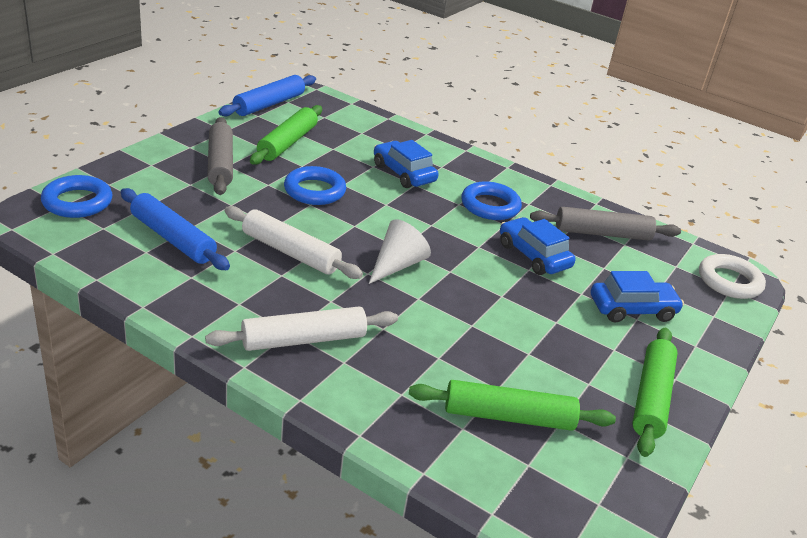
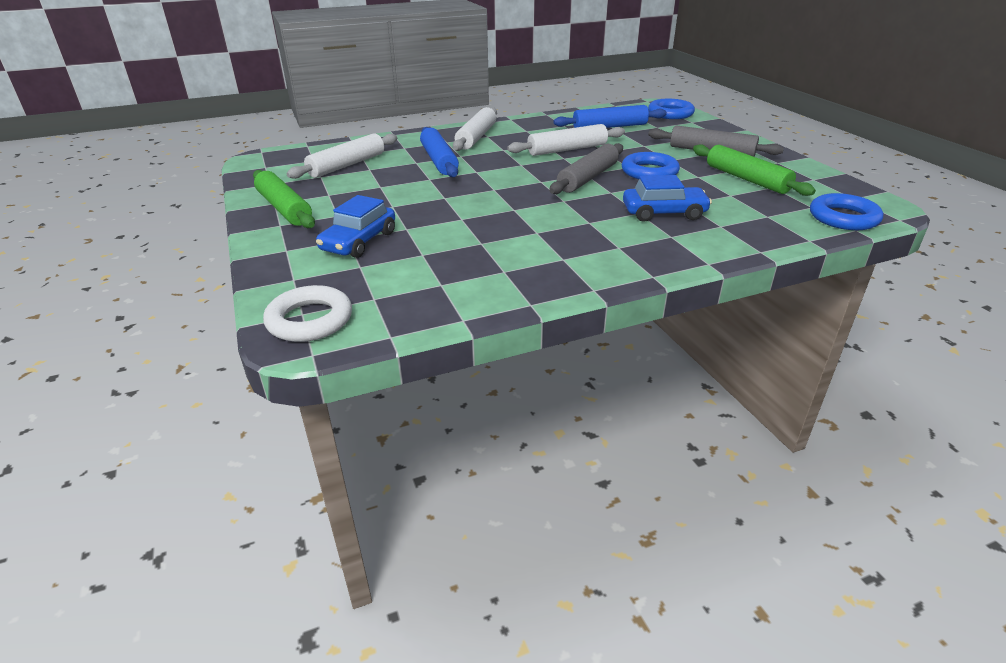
camera: 130 degrees right, 0 degrees up
blue rolling pin [218,75,316,117] -> blue rolling pin moved to [420,127,459,177]
white cone [369,219,431,284] -> none
green rolling pin [409,380,616,431] -> white rolling pin [287,133,397,179]
blue ring [461,181,522,220] -> blue ring moved to [810,193,883,230]
blue car [500,217,576,275] -> none
grey rolling pin [530,207,681,241] -> grey rolling pin moved to [549,143,623,194]

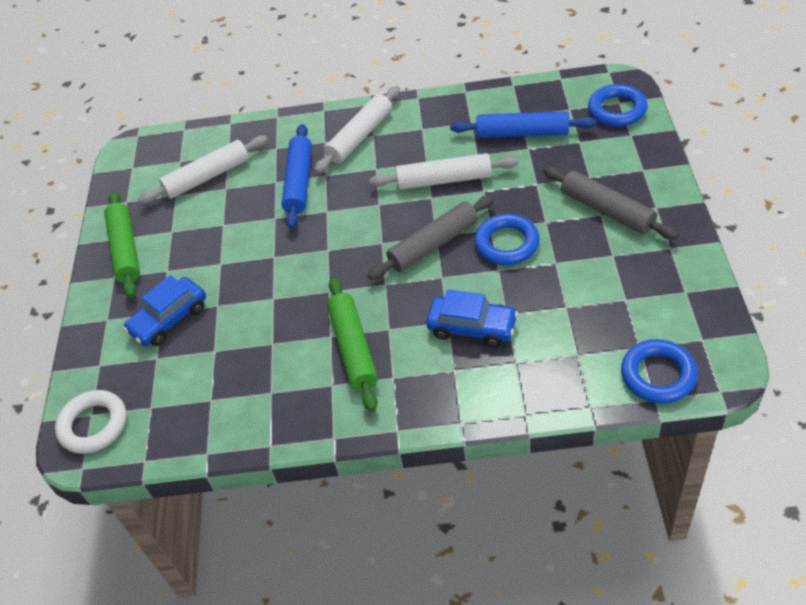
camera: 25 degrees right, 15 degrees up
green rolling pin [693,144,816,196] -> green rolling pin moved to [327,277,378,412]

